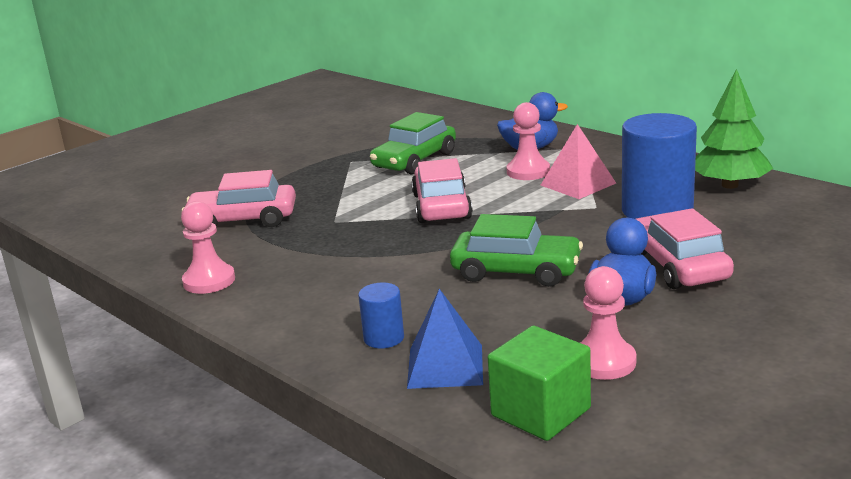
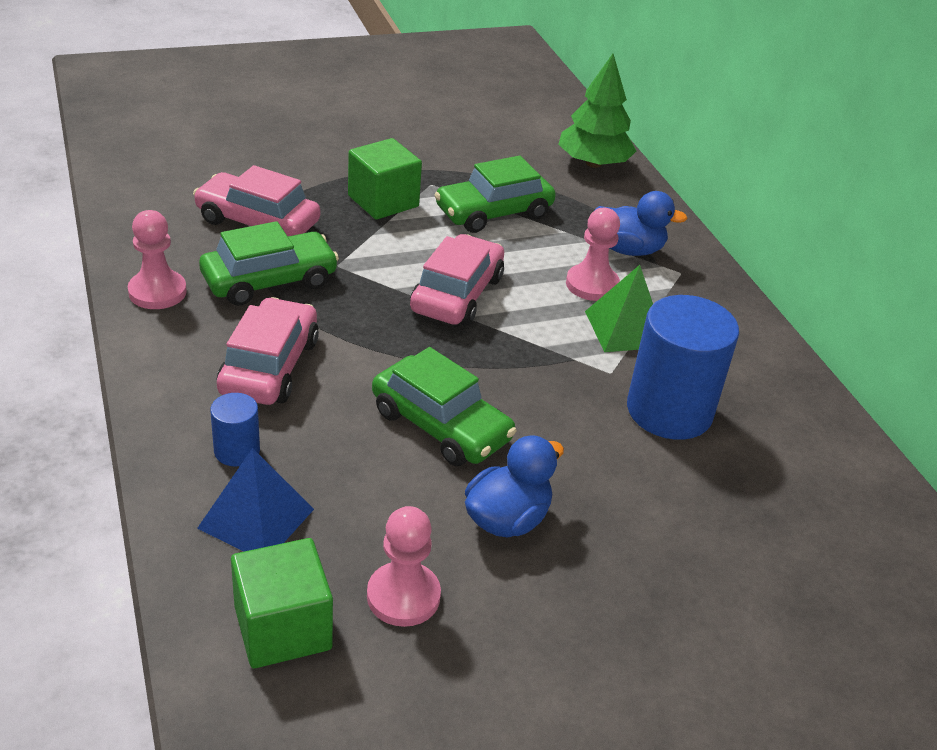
camera: 20 degrees right, 15 degrees up
pink pyramid [541,124,616,199] -> green pyramid [585,265,653,352]
pink car [636,208,734,289] -> pink car moved to [217,297,319,405]
green tree [695,69,773,189] -> green tree moved to [558,54,636,168]
none -> green car [199,221,339,306]
none -> green cube [348,138,422,220]

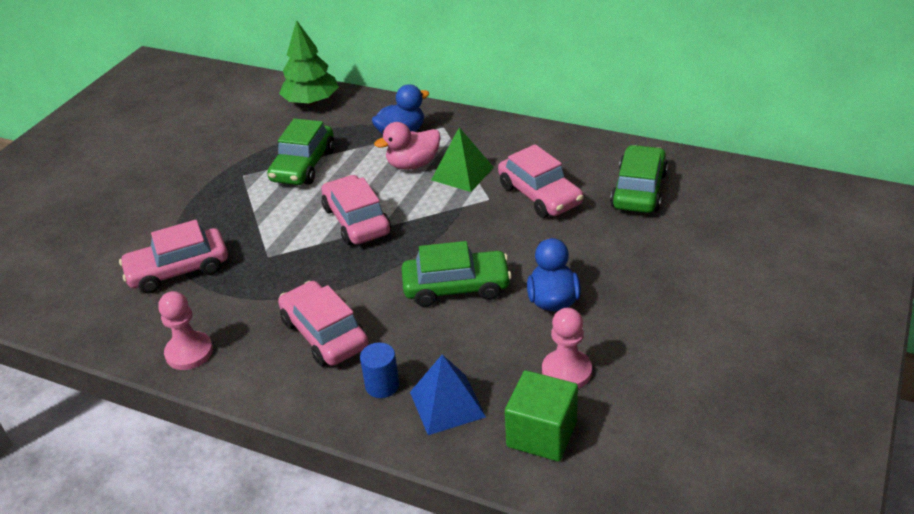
camera: 40 degrees left, 0 degrees up
green car [199,221,339,306] -> green car moved to [610,145,668,213]
green cube [348,138,422,220] -> none
pink pawn [566,208,620,301] -> pink duck [374,122,441,170]
blue cylinder [627,295,739,440] -> pink car [498,144,584,218]

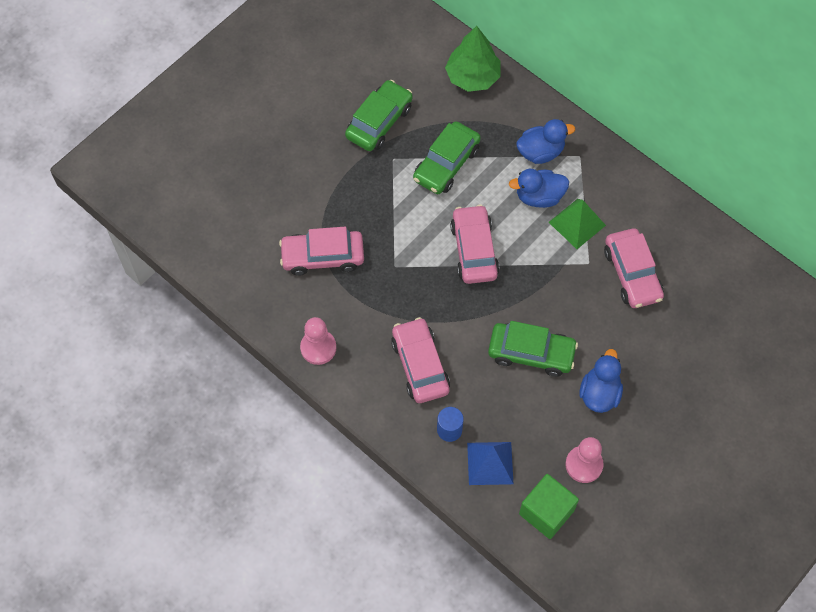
camera: 15 degrees right, 25 degrees up
pink duck [374,122,441,170] -> blue duck [509,169,569,208]
green car [610,145,668,213] -> green car moved to [345,80,413,151]

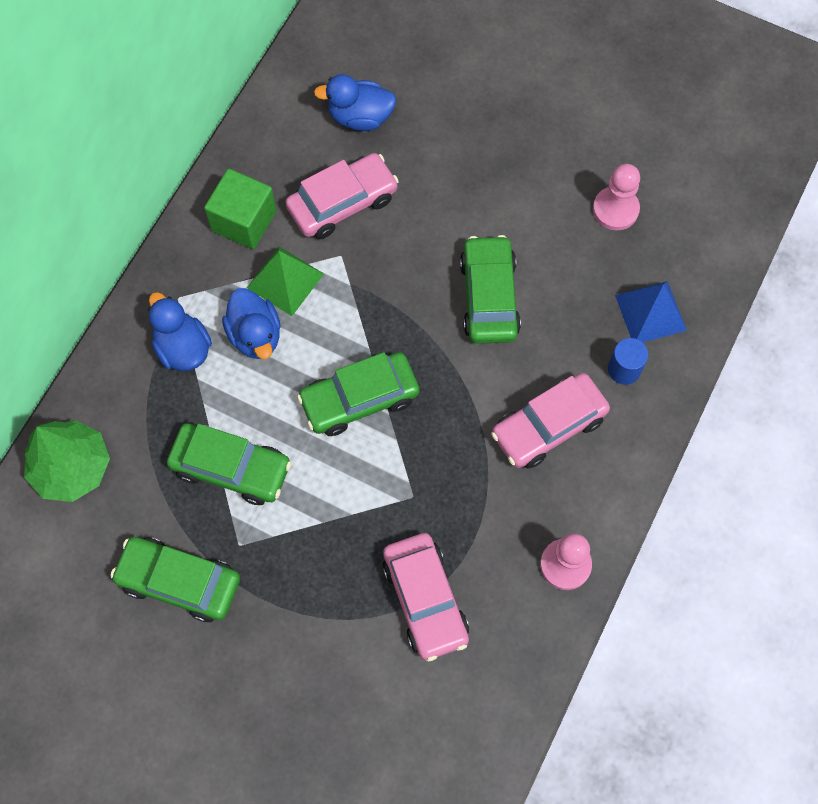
camera: 105 degrees left, 5 degrees up
pink car [450,204,500,284] -> green car [297,352,419,436]
green cube [519,474,579,539] -> green cube moved to [204,169,277,249]
blue duck [579,349,623,413] -> blue duck moved to [314,74,396,131]

